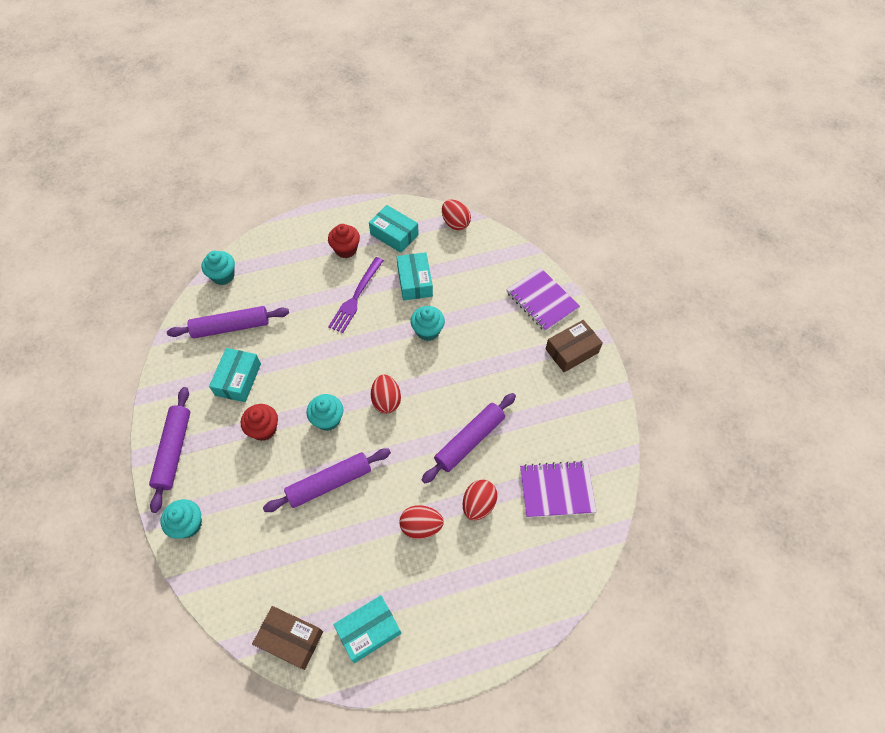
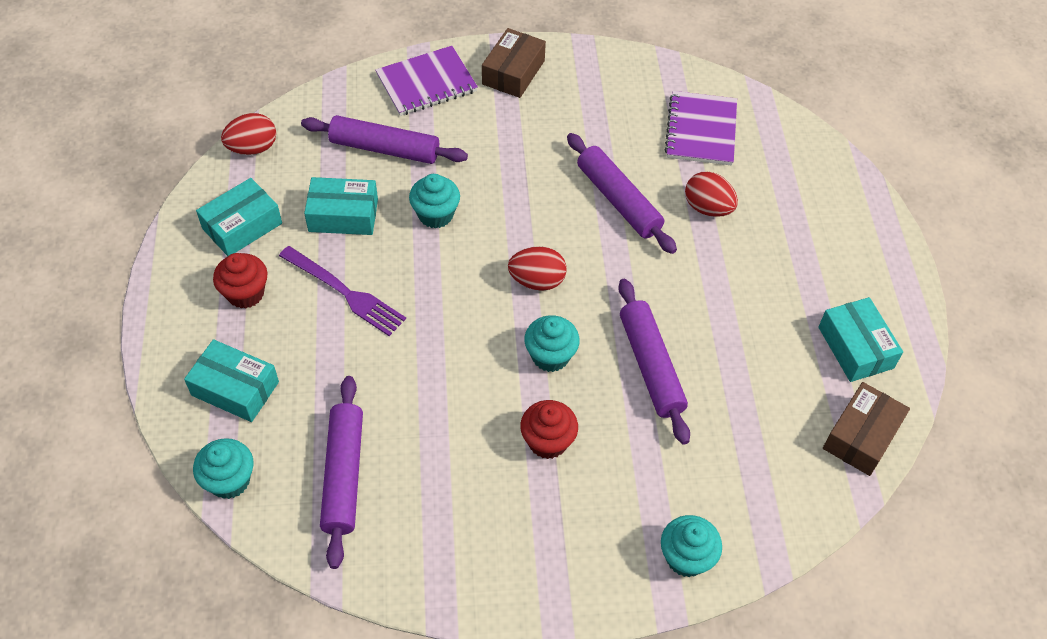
camera: 80 degrees left, 5 degrees down
purple rolling pin [149,387,190,513] -> purple rolling pin moved to [301,115,468,164]
turquoise box [209,348,261,402] -> turquoise box moved to [184,339,279,422]
red egg [400,505,444,539] -> none
brown box [546,320,603,372] -> brown box turned 45 degrees clockwise [482,28,546,98]

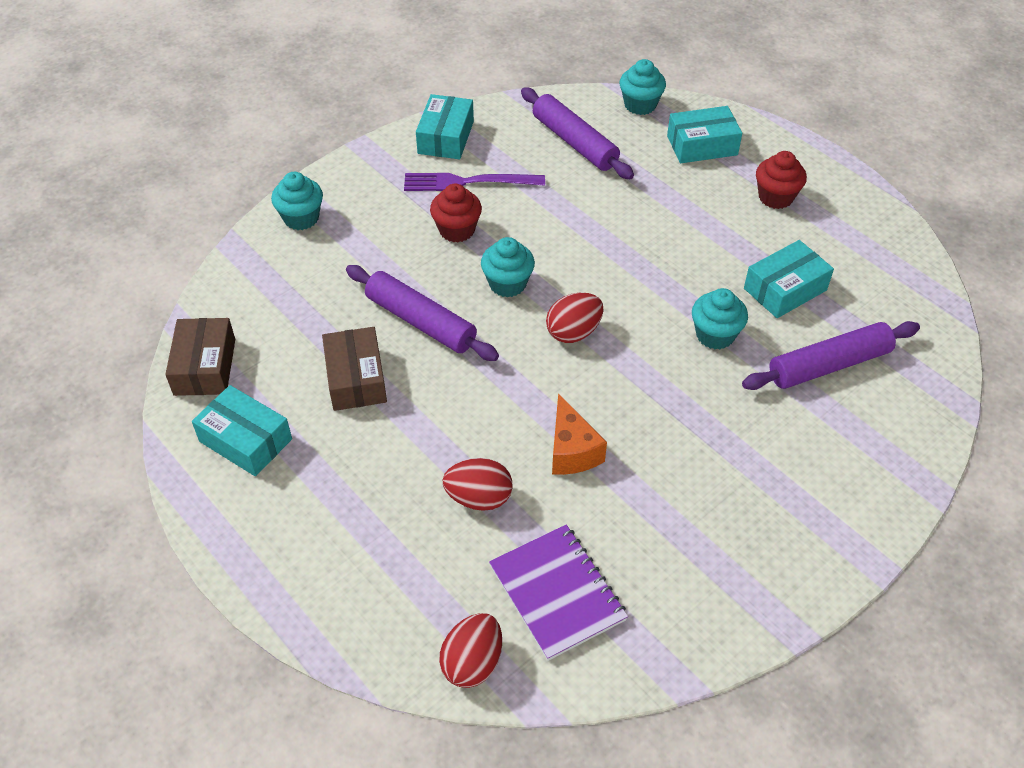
camera: 145 degrees right, 5 degrees down
turquoise box [196,178,282,256] -> turquoise box moved to [416,94,474,159]
red egg [221,113,276,155] -> red egg moved to [439,613,502,688]
purple fork [279,246,406,336] -> purple fork moved to [404,173,545,191]
purple notebook [375,46,478,116] -> none
brown box [482,28,546,98] -> brown box moved to [322,327,387,411]
purple rolling pin [567,133,677,254] -> orange cheese [552,393,607,475]

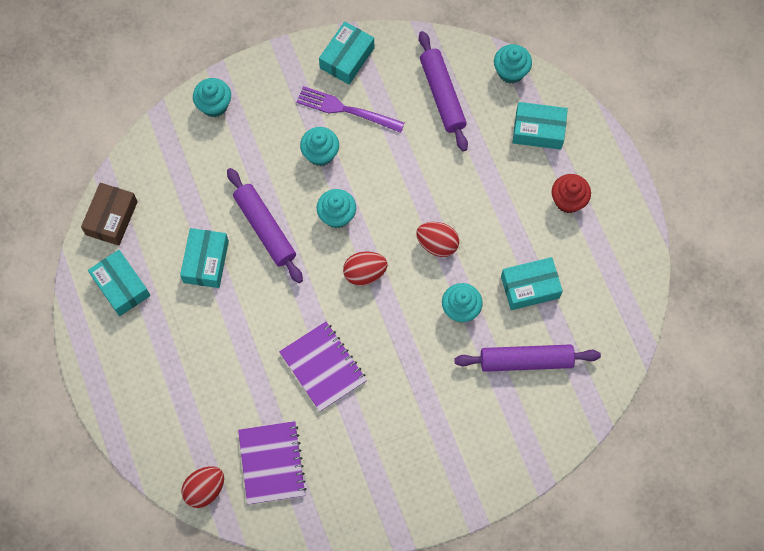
camera: 20 degrees right, 20 degrees up
brown box [322,327,387,411] -> turquoise box [180,228,229,288]
red cupcake [430,184,482,242] -> turquoise cupcake [300,127,339,166]
red egg [443,458,513,511] -> red egg moved to [416,222,459,257]
orange cheese [552,393,607,475] -> purple notebook [279,321,367,412]

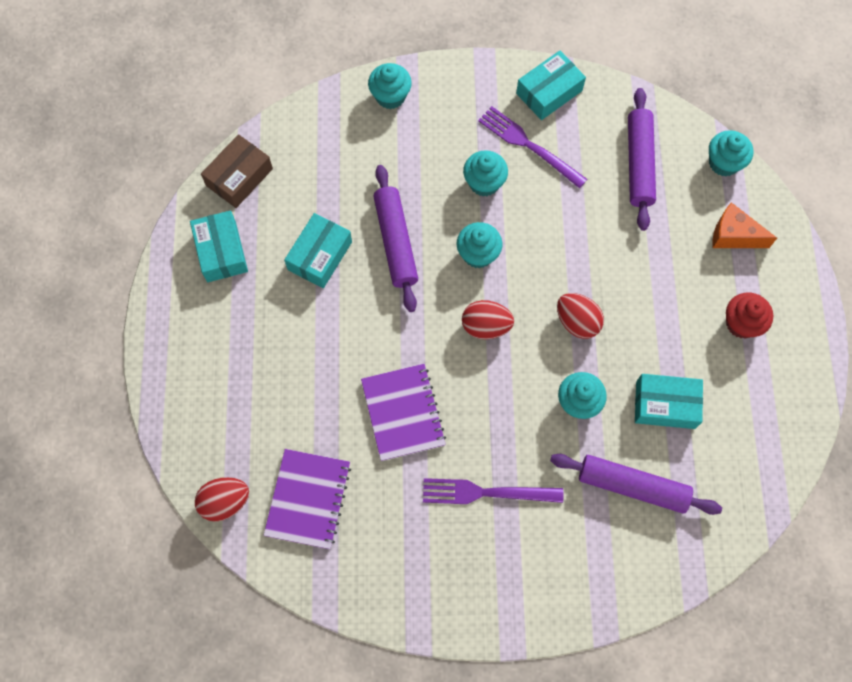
camera: 20 degrees right, 0 degrees up
turquoise box [513,102,568,150] -> orange cheese [712,202,777,248]
none -> purple fork [423,478,563,504]

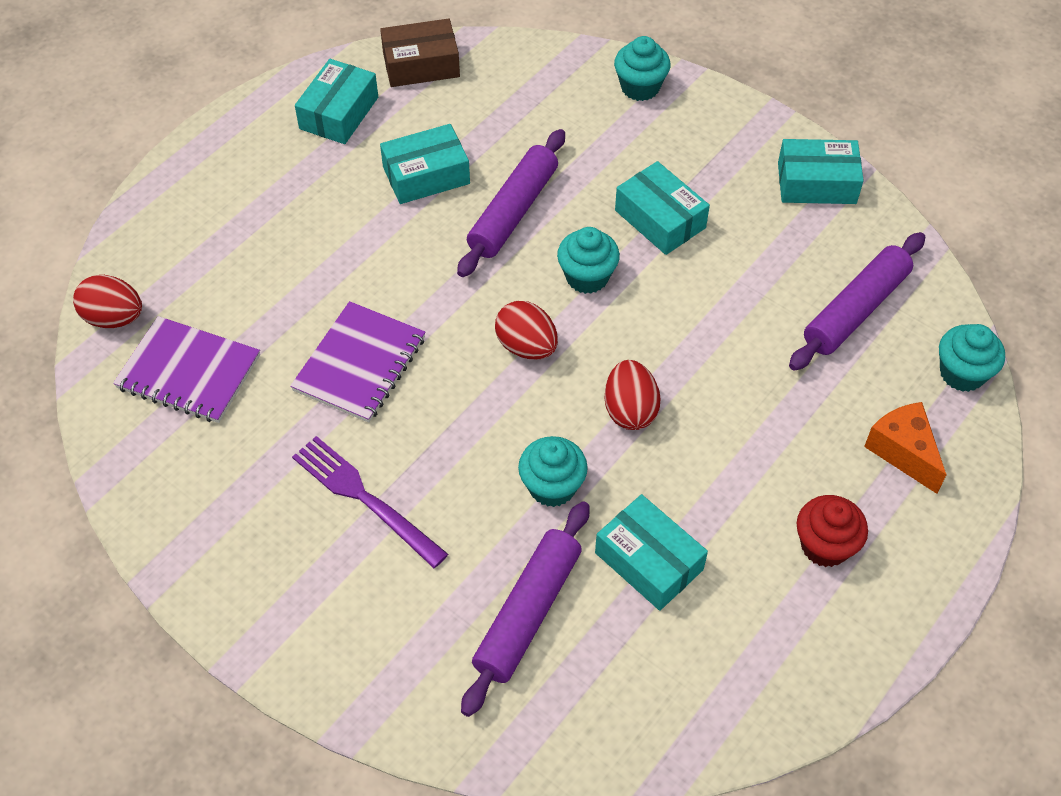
camera: 40 degrees right, 15 degrees down
purple notebook [263,449,351,549] -> purple notebook turned 60 degrees clockwise [113,316,260,423]
turquoise cupcake [463,150,508,196] -> turquoise box [615,161,710,255]
purple fork [478,106,587,189] -> none
purple rolling pin [550,454,722,515] -> purple rolling pin turned 60 degrees clockwise [461,501,589,717]

